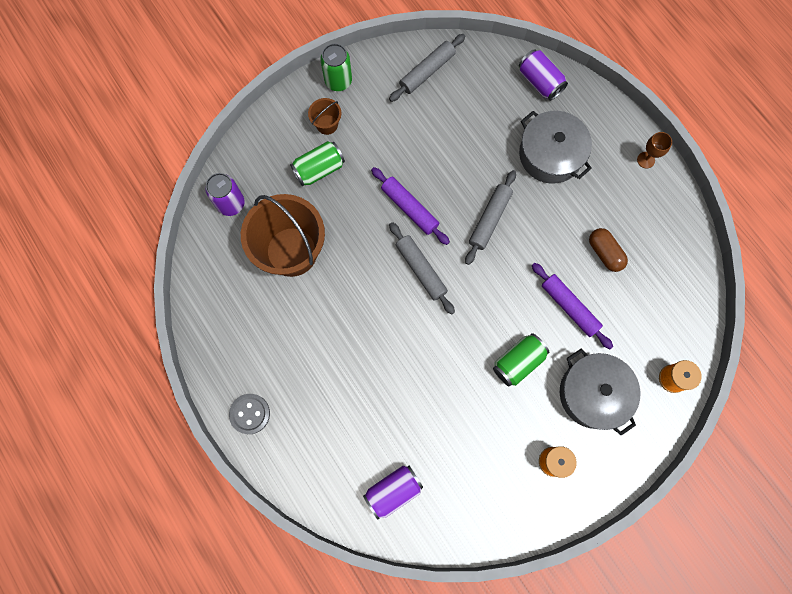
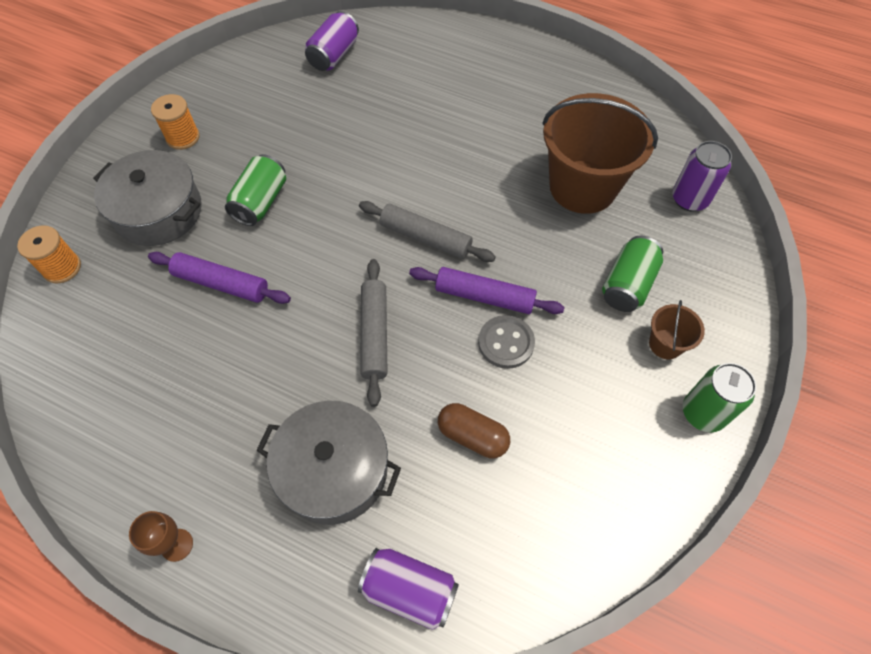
camera: 150 degrees right, 15 degrees down
grey button [229,394,270,434] -> grey button moved to [478,315,535,369]
grey rolling pin [389,34,465,102] -> none
brown capsule [589,228,628,272] -> brown capsule moved to [438,403,510,458]

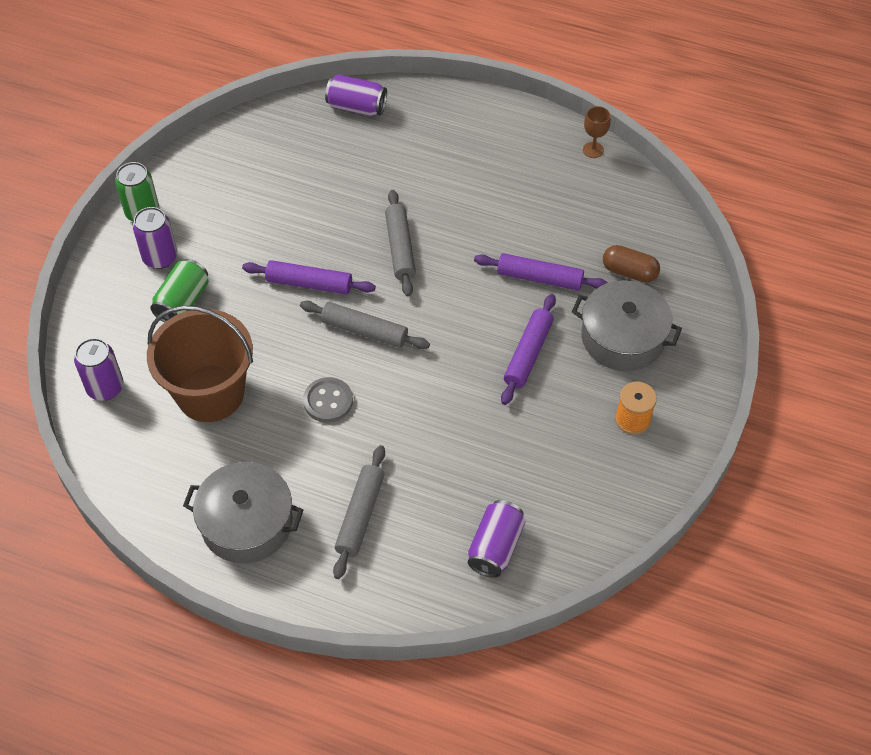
camera: 175 degrees right, 5 degrees down
orange spool [17,225,81,284] -> none
brown goblet [129,511,193,562] -> brown goblet moved to [583,106,611,158]
green can [225,154,286,226] -> purple rolling pin [501,294,556,405]
grey pot [256,401,401,525] -> grey pot moved to [183,462,303,563]
brown capsule [438,403,510,458] -> brown capsule moved to [603,245,660,283]
grey button [478,315,535,369] -> grey button moved to [303,377,353,423]
brown bucket [649,300,705,359] -> purple can [133,207,177,269]
none -> grey rolling pin [333,445,385,579]

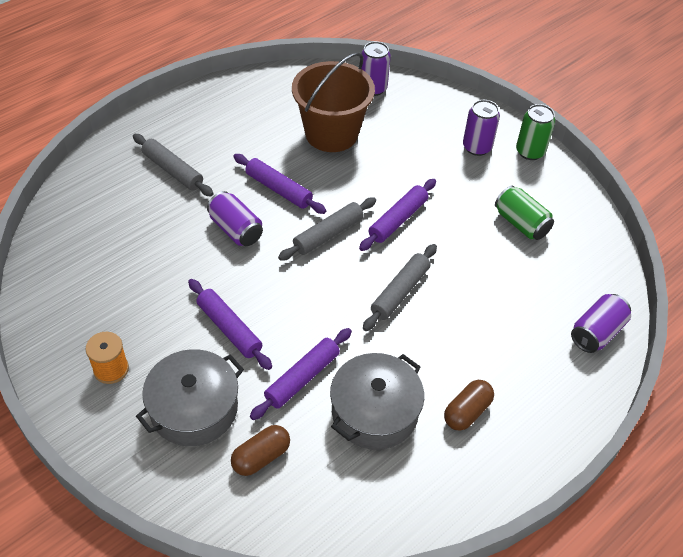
camera: 115 degrees right, 5 degrees down
green can [150,259,209,323] -> green can moved to [495,186,554,240]
grey pot [183,462,303,563] -> grey pot moved to [330,353,424,450]
grey button [303,377,353,423] -> purple rolling pin [233,154,326,214]
grey rolling pin [385,190,416,297] -> grey rolling pin turned 75 degrees counterclockwise [363,244,437,331]
purple can [468,500,525,578] -> purple can moved to [207,191,263,246]
brown goblet [583,106,611,158] -> none
none -> brown capsule [444,380,494,431]

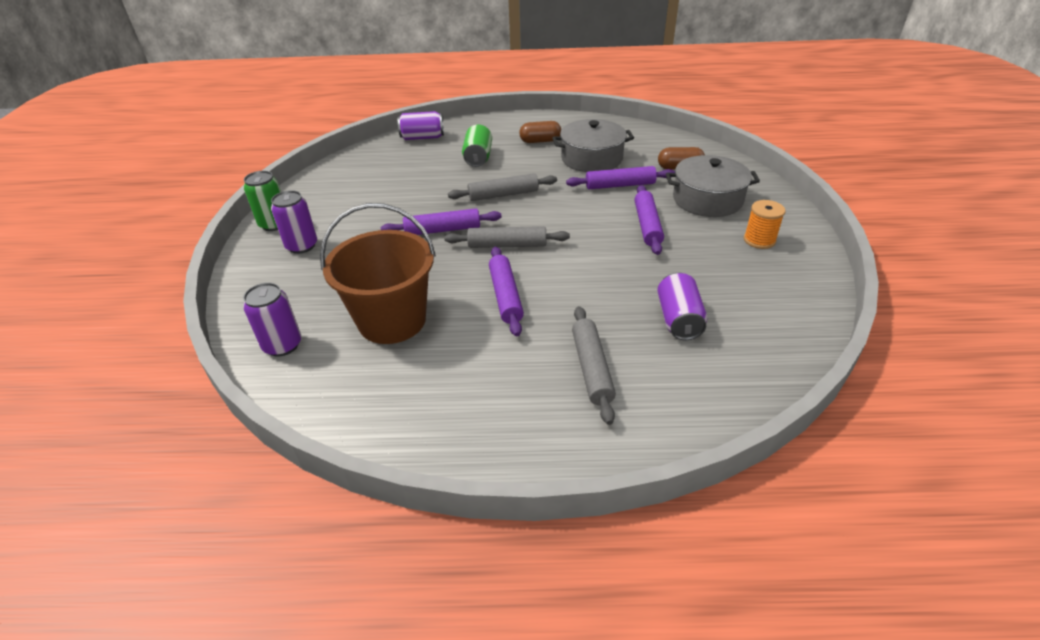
camera: 135 degrees left, 10 degrees down
purple can [207,191,263,246] -> purple can moved to [657,272,707,340]
green can [495,186,554,240] -> green can moved to [462,125,492,167]

